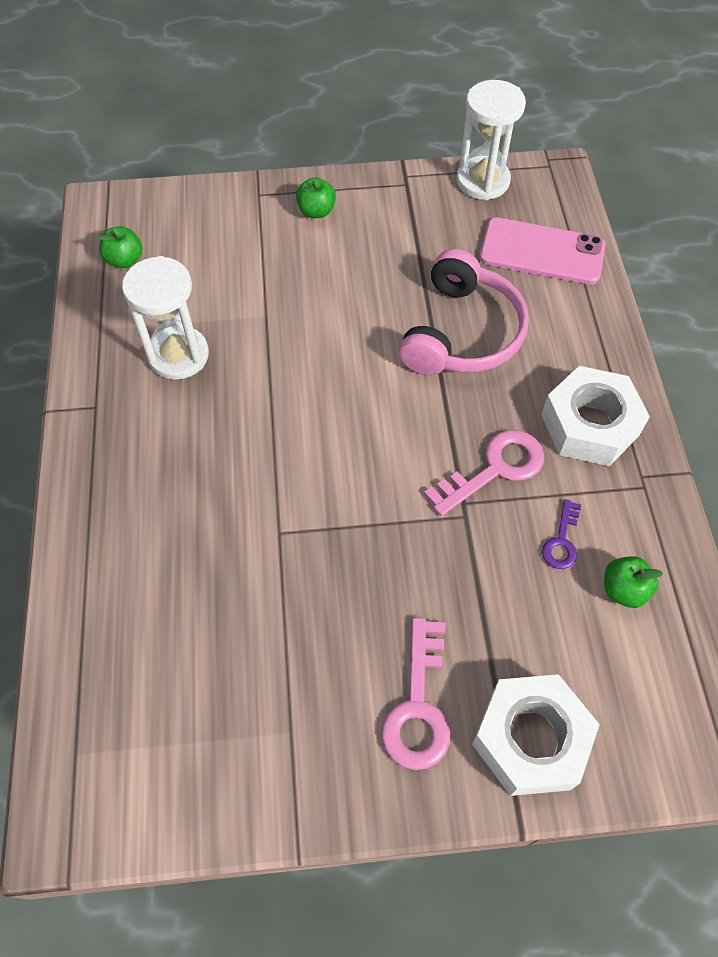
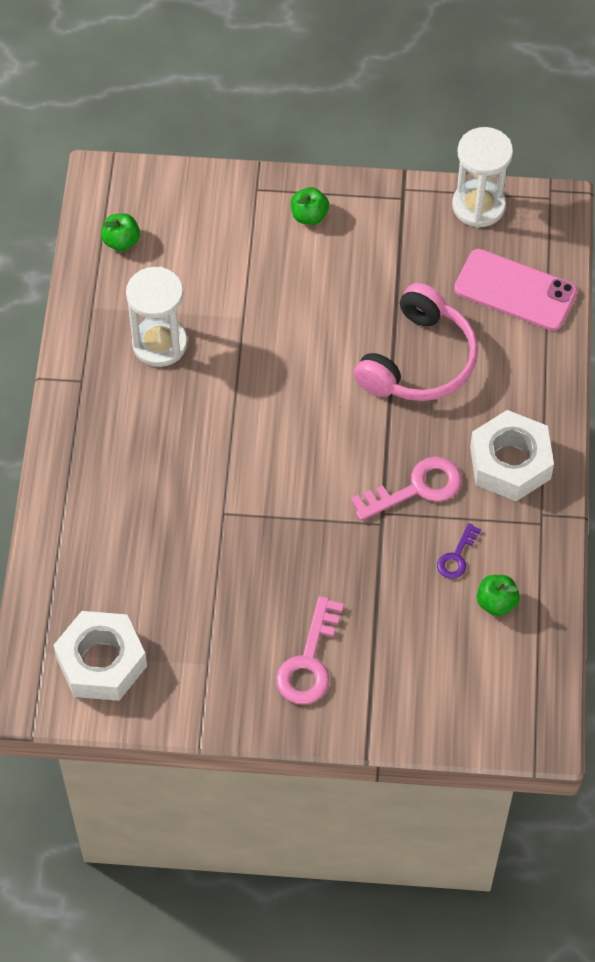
camera: 10 degrees right, 0 degrees up
white nut [472,674,600,796] -> white nut moved to [53,611,147,701]

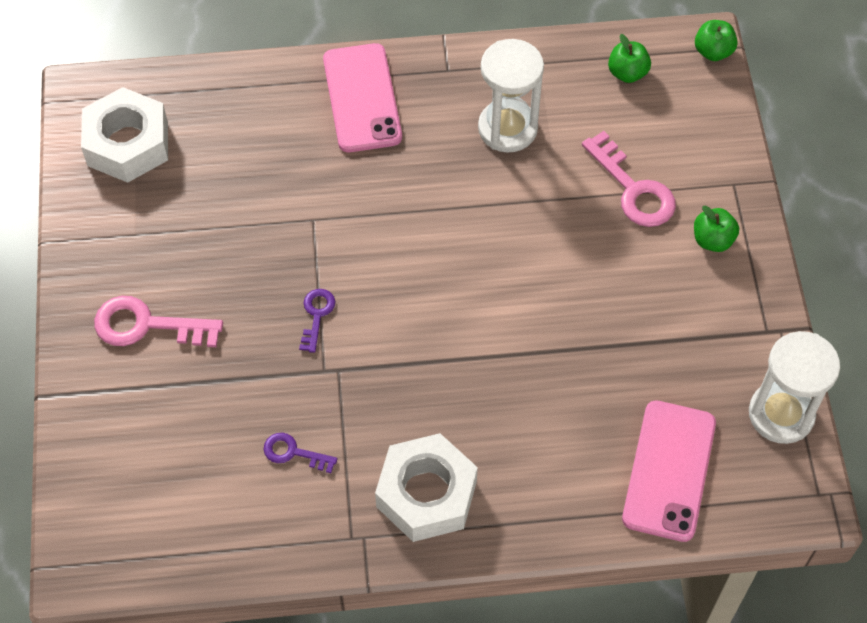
camera: 80 degrees right, 0 degrees up
pink key [351,456,462,521] -> pink key moved to [582,131,676,227]
pink headphones [354,283,478,401] -> none
green apple [477,575,520,616] -> green apple moved to [695,20,738,61]
none -> purple key [299,289,336,353]
none -> pink phone [323,43,402,152]

